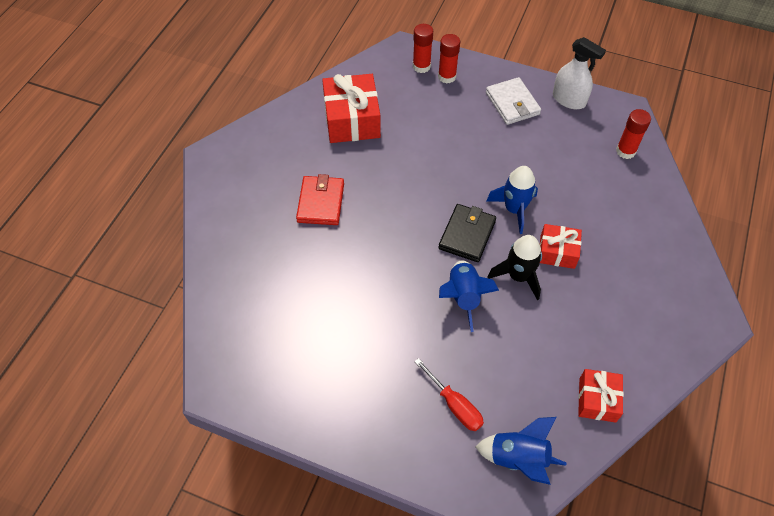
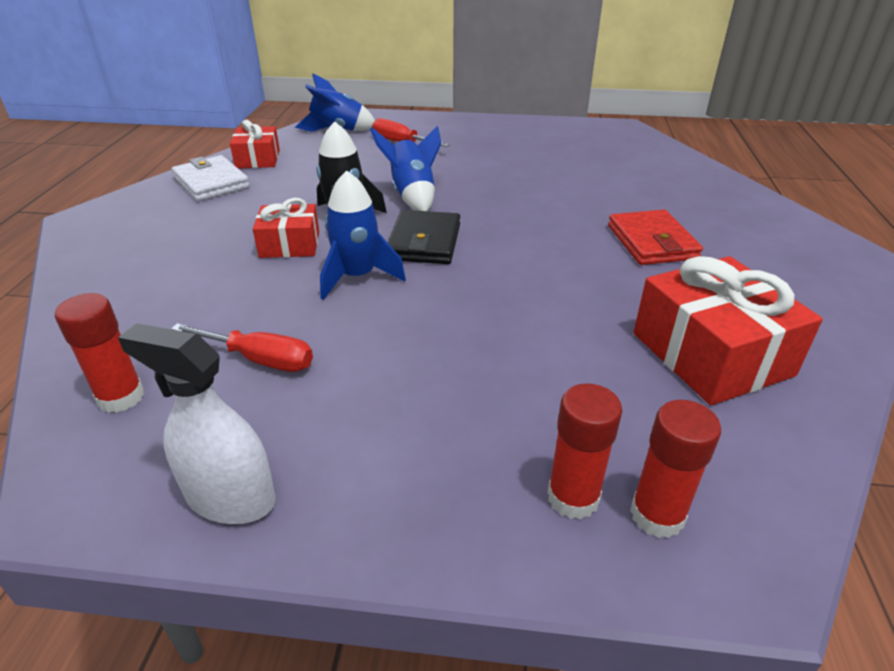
camera: 165 degrees right, 20 degrees down
white wallet [486,77,541,125] -> white wallet moved to [172,155,250,201]
none -> red screwdriver [171,323,313,372]

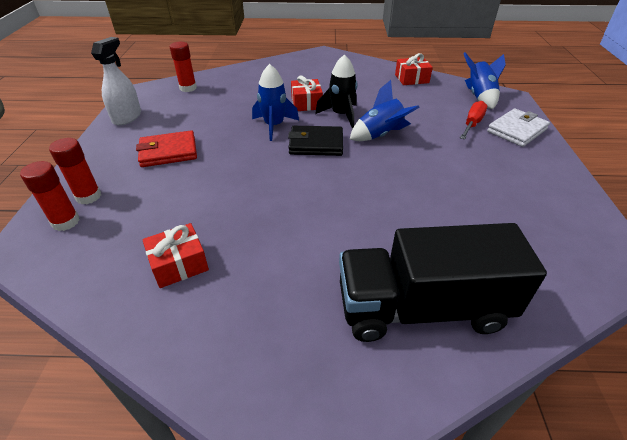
camera: 85 degrees right, 5 degrees up
red screwdriver [171,323,313,372] -> none
white wallet [172,155,250,201] -> white wallet moved to [487,108,550,147]
red wallet [608,209,703,265] -> red wallet moved to [136,130,197,167]
red gift [634,256,823,405] -> red gift [142,223,209,288], size x0.59
none -> black truck [339,223,547,342]

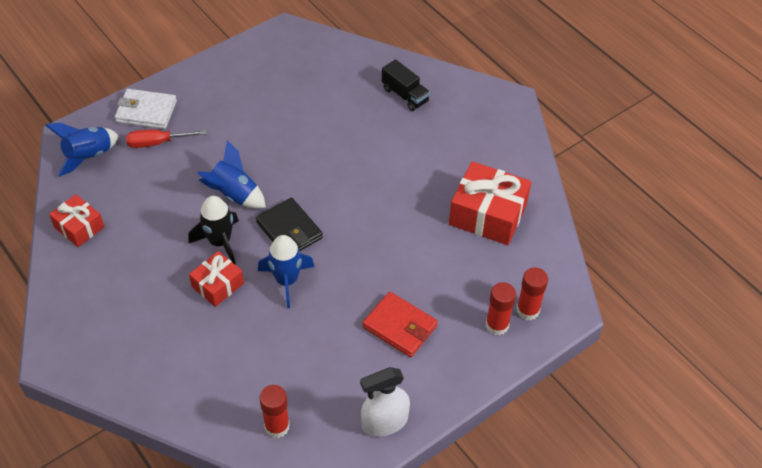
camera: 130 degrees left, 10 degrees up
red gift [142,223,209,288] -> red gift [449,161,531,245], size x1.71
black truck [339,223,547,342] -> black truck [382,59,430,111], size x0.49

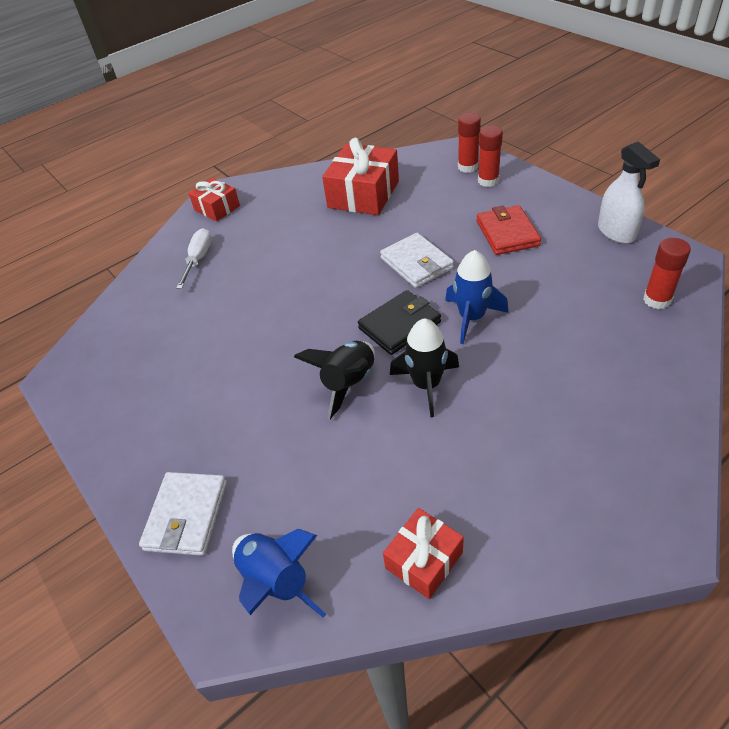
camera: 85 degrees left, 5 degrees down
red screwdriver [126,129,207,148] -> none
red gift [189,251,244,307] -> red gift moved to [188,178,240,222]
blue rocket [197,140,266,209] -> black rocket [294,341,375,420]
red wallet [363,292,438,357] -> red wallet turned 45 degrees counterclockwise [477,205,541,255]
black truck [382,59,430,111] -> white screwdriver [176,228,212,289]
none -> white wallet [380,233,454,288]

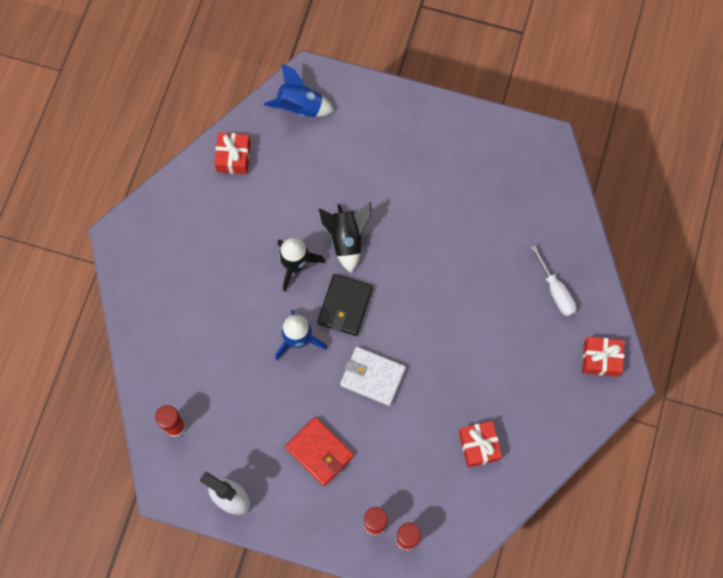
camera: 140 degrees right, 25 degrees up
white wallet [139,472,227,556] -> none
red gift [322,138,399,215] -> red gift [459,421,502,468], size x0.59

